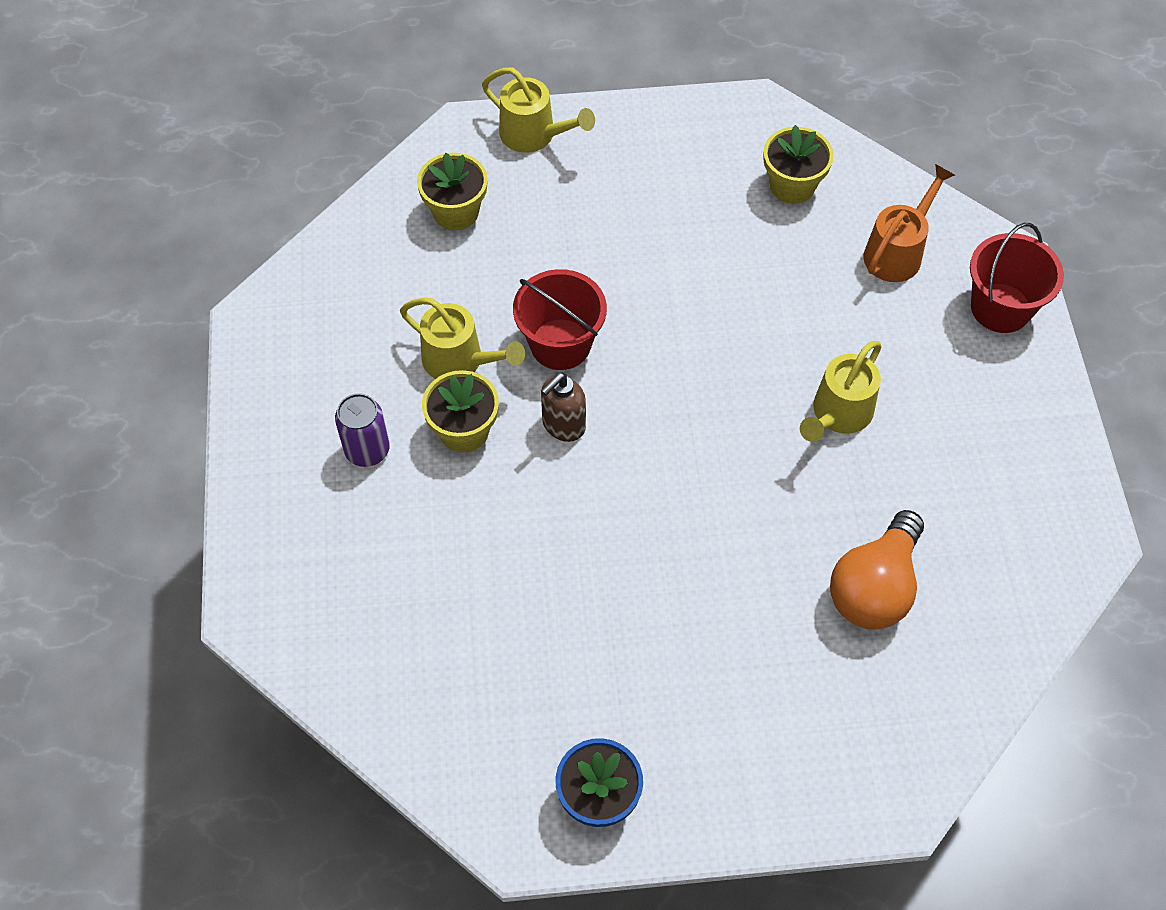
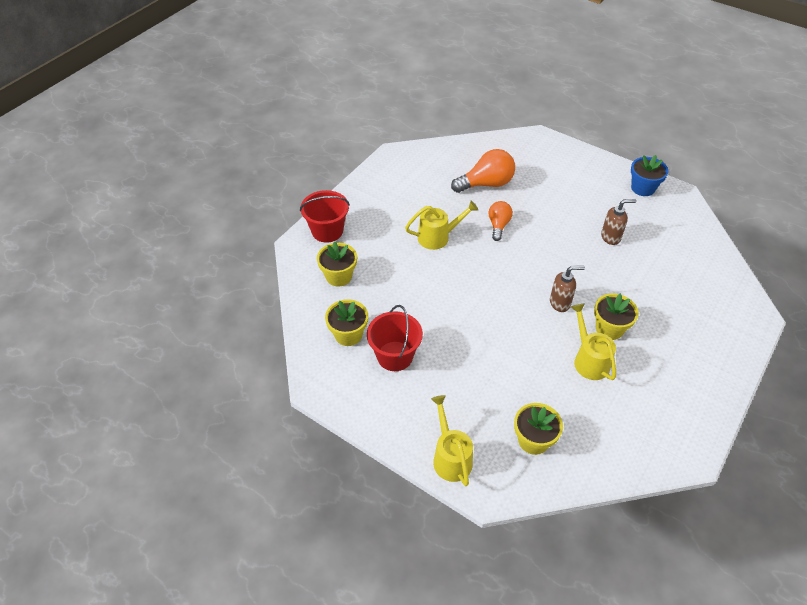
camera: 140 degrees left, 10 degrees down
purple can [335,393,390,467] -> none
red bucket [513,269,607,370] -> red bucket moved to [367,305,423,371]
orange watering can [864,164,955,282] -> yellow flower pot [317,241,357,287]
none -> orange light bulb [488,201,513,241]
none -> brown soap dispenser [601,199,636,245]

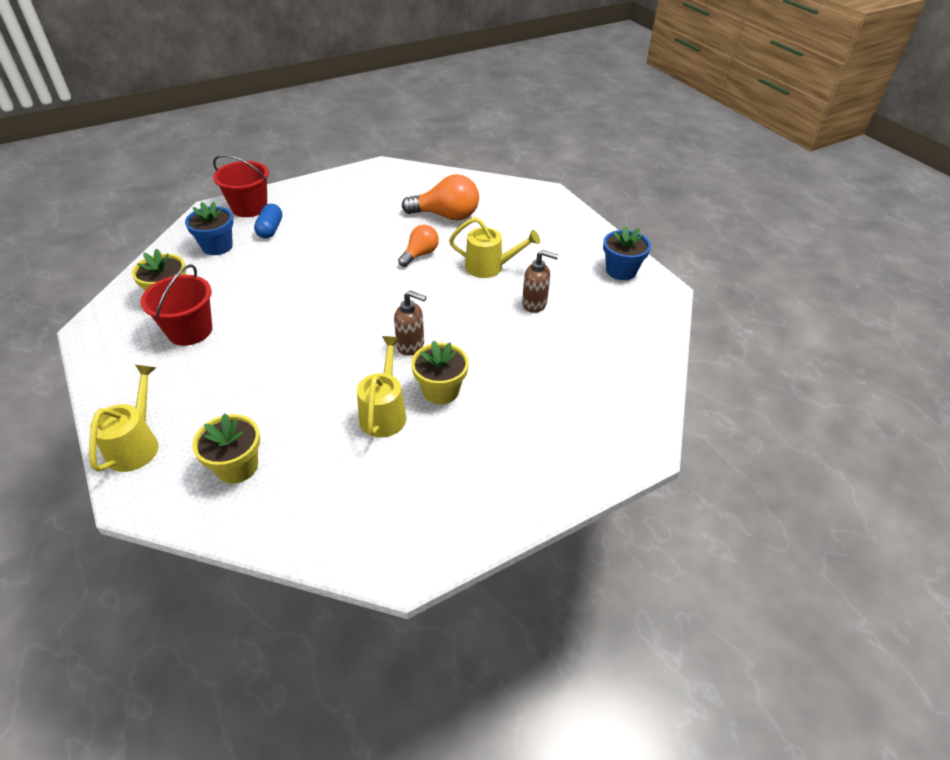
camera: 25 degrees right, 5 degrees down
yellow flower pot [317,241,357,287] -> blue flower pot [185,201,234,255]
yellow watering can [405,201,478,250] -> yellow watering can moved to [449,217,540,278]
none -> blue capsule [254,204,282,239]

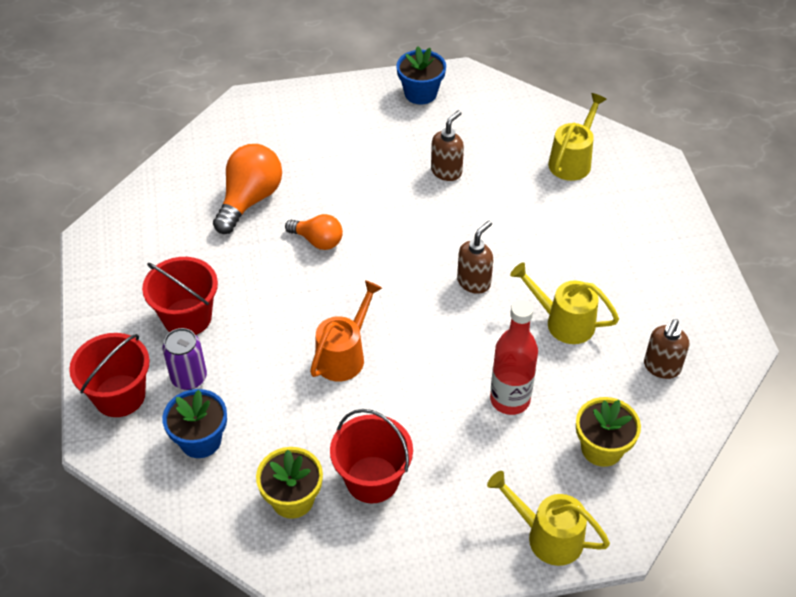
camera: 70 degrees left, 5 degrees up
blue capsule [254,204,282,239] -> purple can [163,328,207,390]
orange light bulb [398,225,439,267] -> orange light bulb turned 150 degrees clockwise [285,214,343,250]
yellow flower pot [411,340,469,404] -> none
yellow watering can [449,217,540,278] -> yellow watering can moved to [548,93,607,181]
none -> red bucket [142,257,218,335]
none -> orange watering can [310,280,382,381]
none -> red bottle [490,300,538,415]
none -> brown soap dispenser [644,319,689,379]

